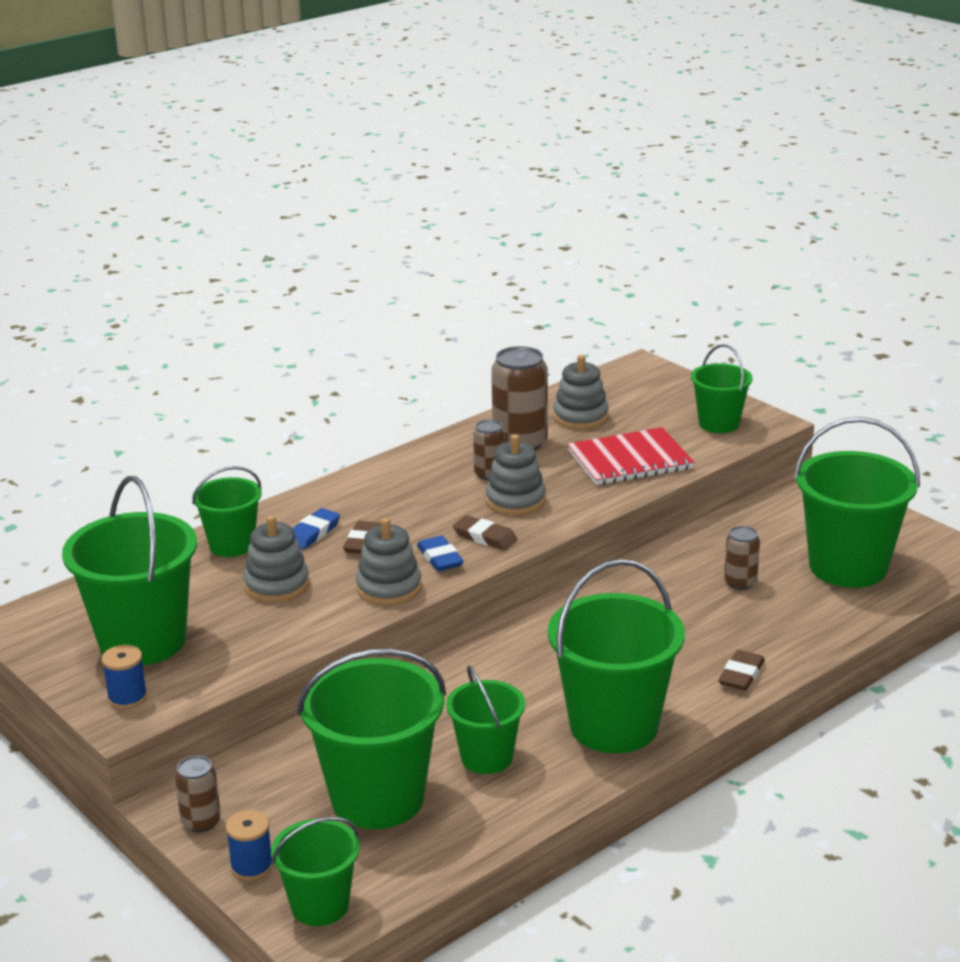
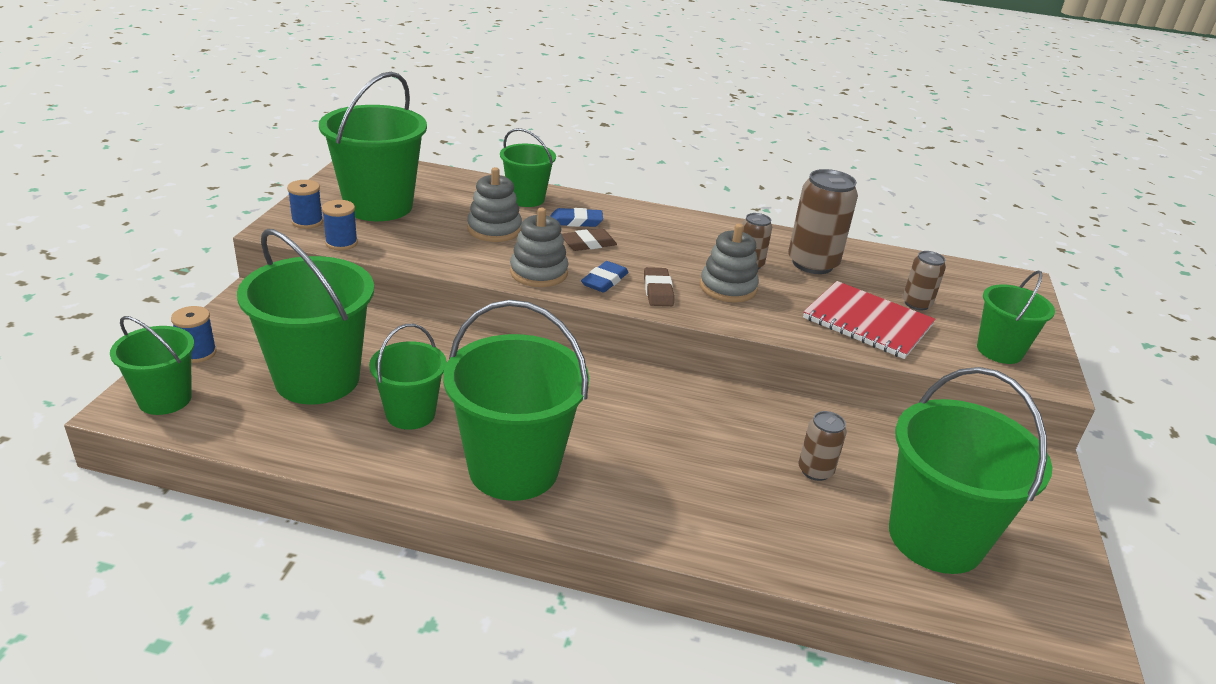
camera: 50 degrees right, 5 degrees up
brown can [175,756,221,832] -> brown can moved to [903,251,946,311]
grey stacking toy [553,355,609,429] -> none
brown eraser [718,650,765,691] -> none
none -> blue spool [322,200,358,250]

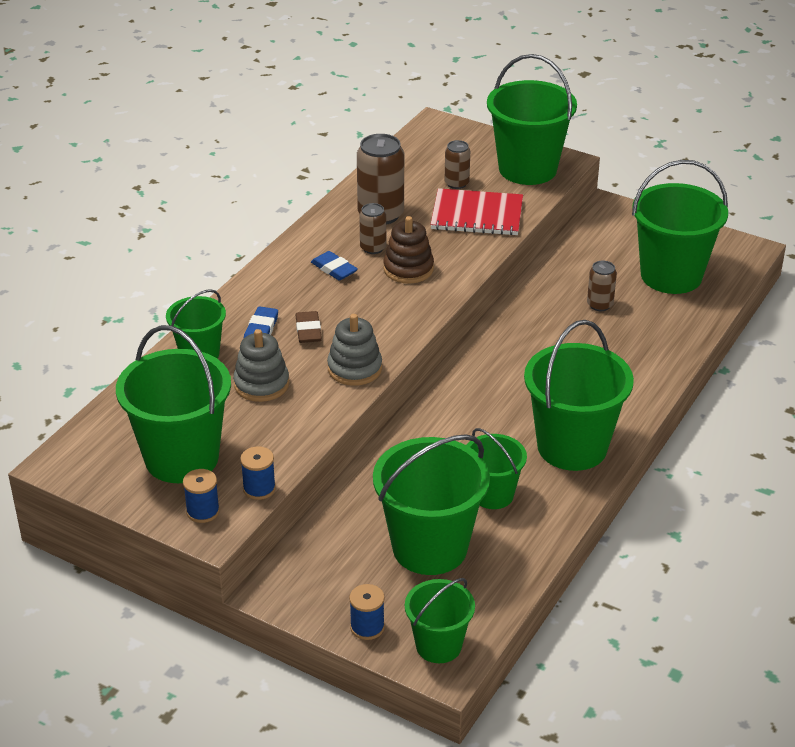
camera: 70 degrees left, 5 degrees up
blue eraser [581,261,629,293] -> blue eraser moved to [311,251,358,280]
brown eraser [644,267,674,306] -> none
grey stacking toy [700,224,759,303] -> brown stacking toy [383,216,434,284]
red notebook [803,281,936,359] -> red notebook turned 45 degrees clockwise [430,188,523,235]
green bucket [977,270,1055,364] -> green bucket [487,54,577,185], size x1.75

